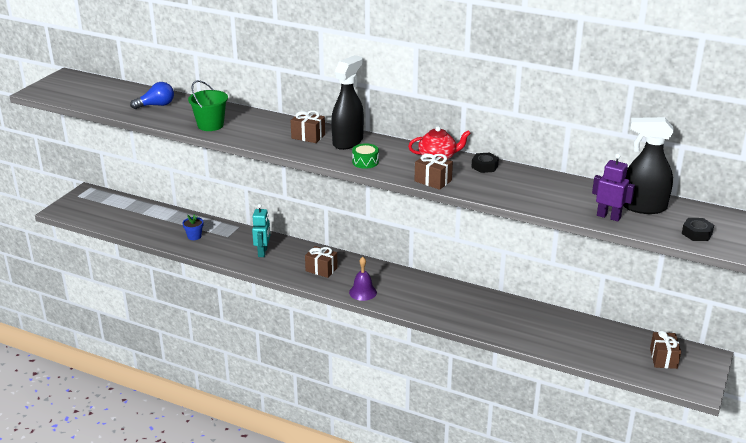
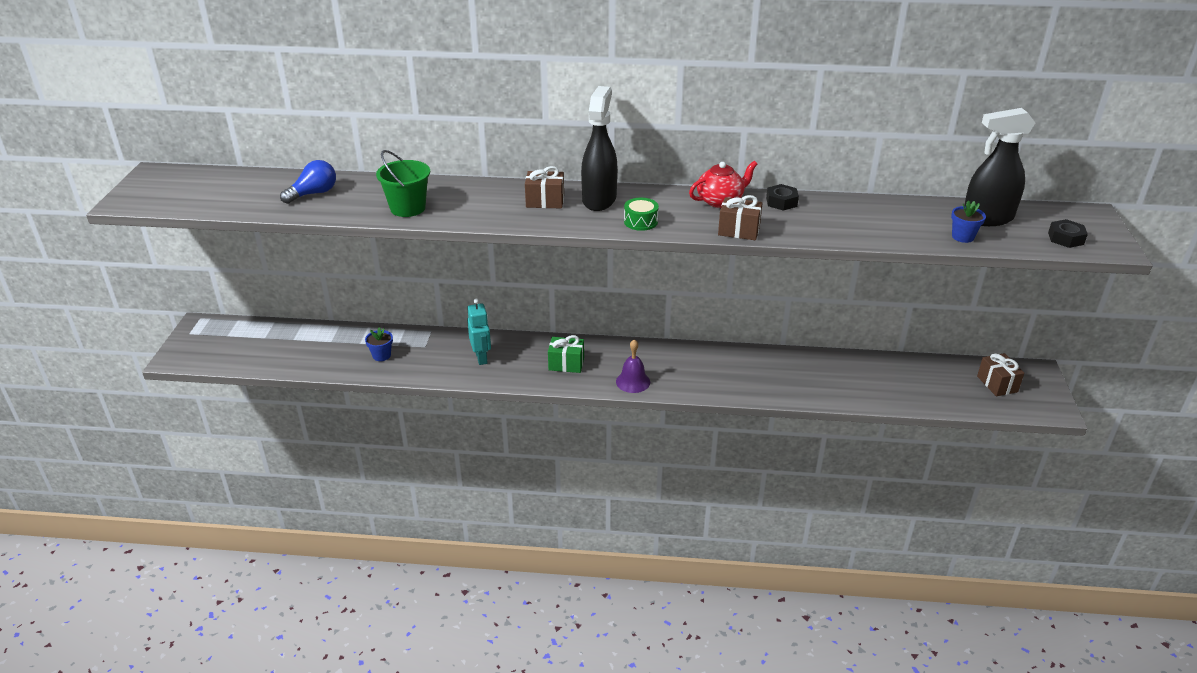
camera: 20 degrees left, 5 degrees up
brown gift [305,246,338,278] -> green gift [548,335,584,373]
purple robot [592,153,635,222] -> blue flower pot [951,200,986,243]

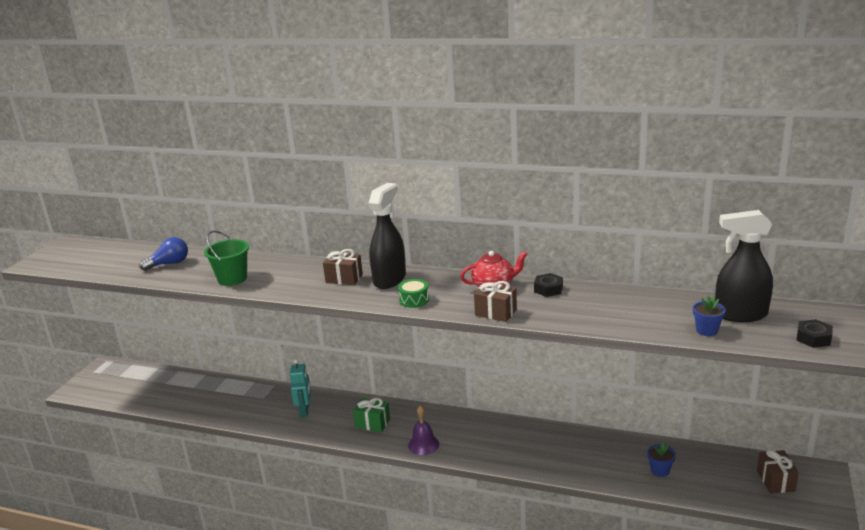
camera: 15 degrees right, 10 degrees down
blue flower pot [365,327,393,361] -> blue flower pot moved to [647,442,676,477]

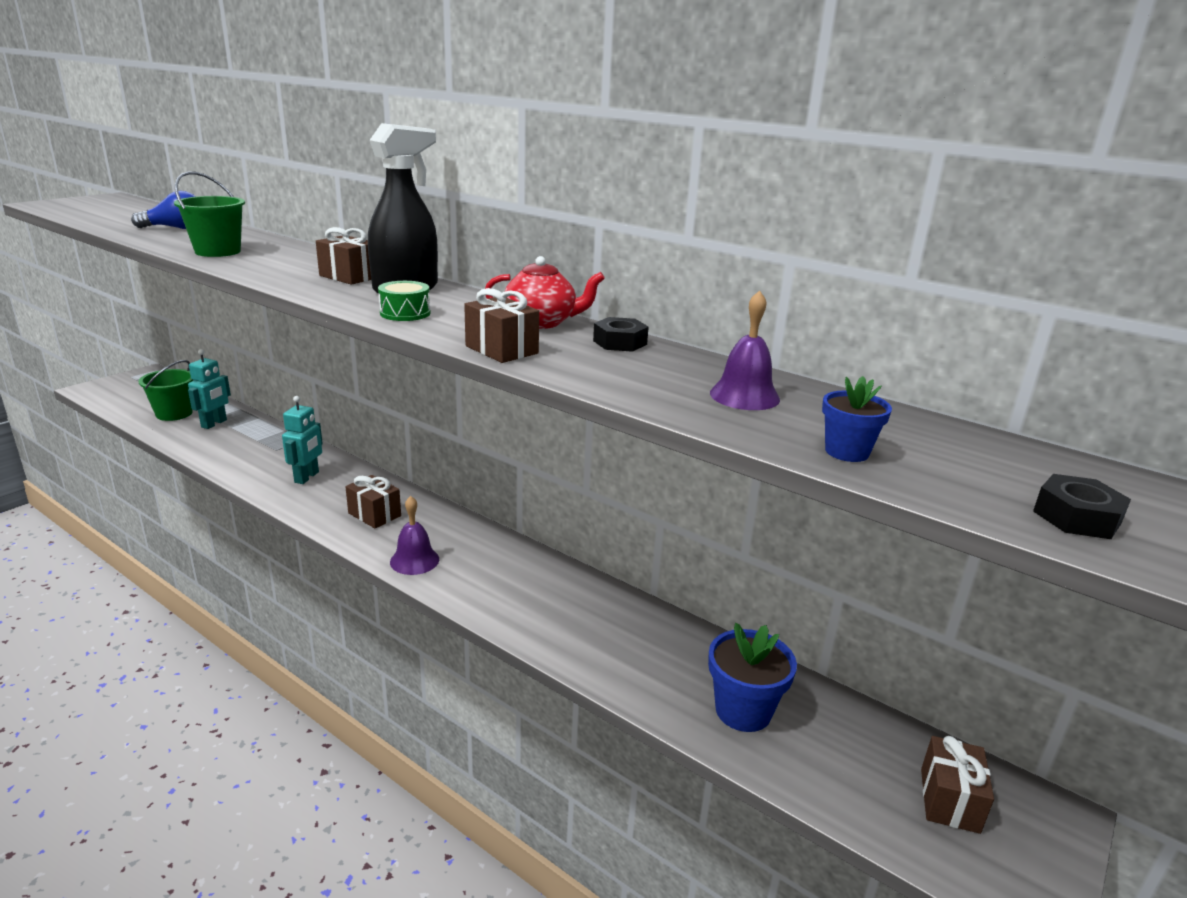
camera: 15 degrees right, 0 degrees up
green gift [353,398,390,432] -> brown gift [346,475,401,529]
blue flower pot [647,442,676,477] -> blue flower pot [708,623,797,732], size x1.71
black spray bottle [715,210,773,322] -> none
none -> green bucket [139,360,193,421]
none -> turquoise robot [188,349,231,429]
none -> purple bell [710,290,780,410]

